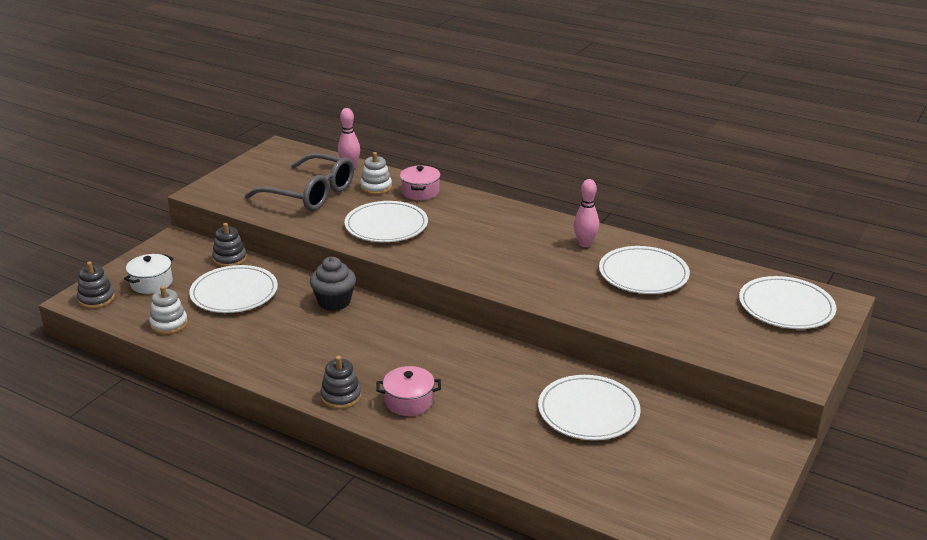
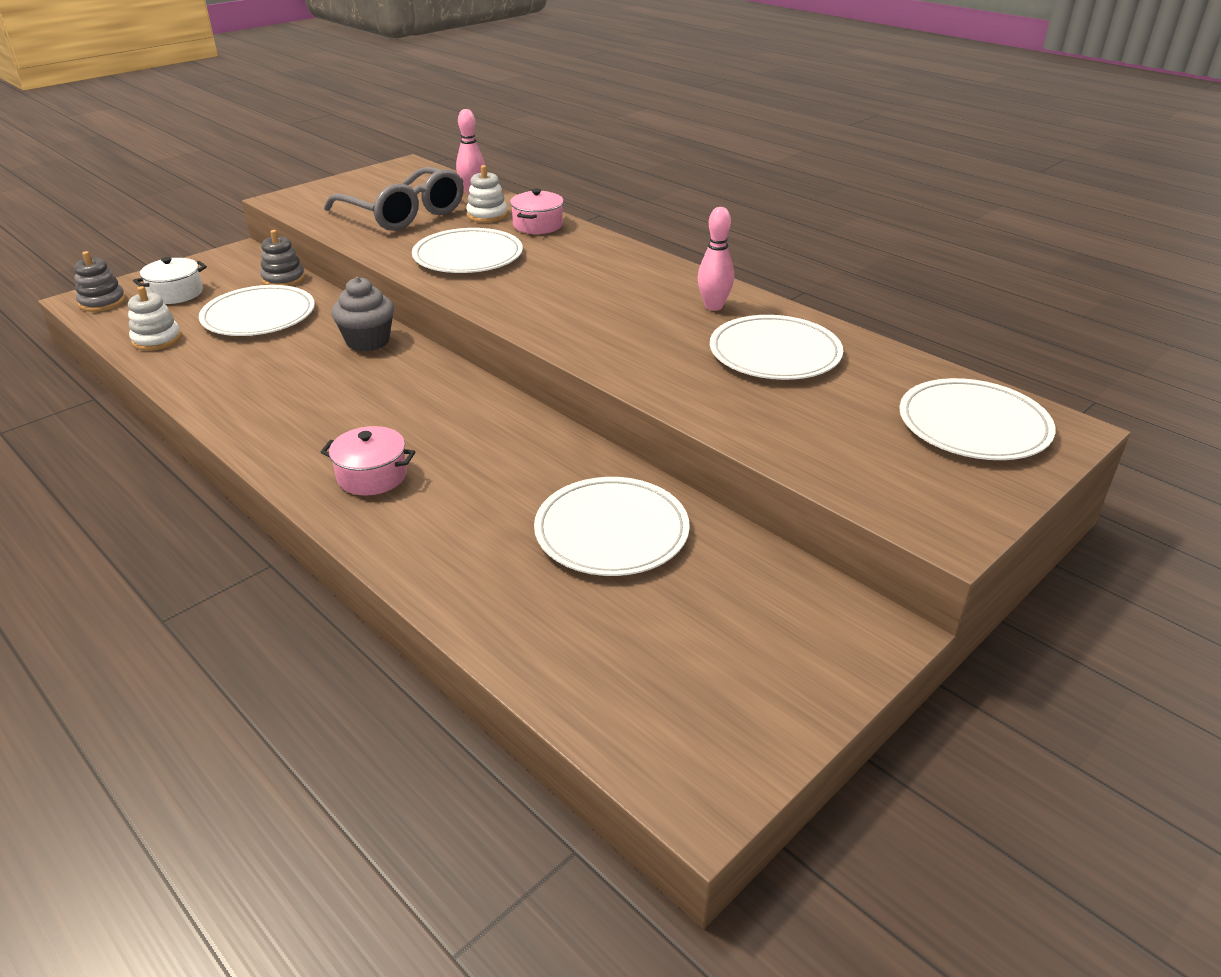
camera: 15 degrees right, 5 degrees up
grey stacking toy [320,356,361,409] -> none

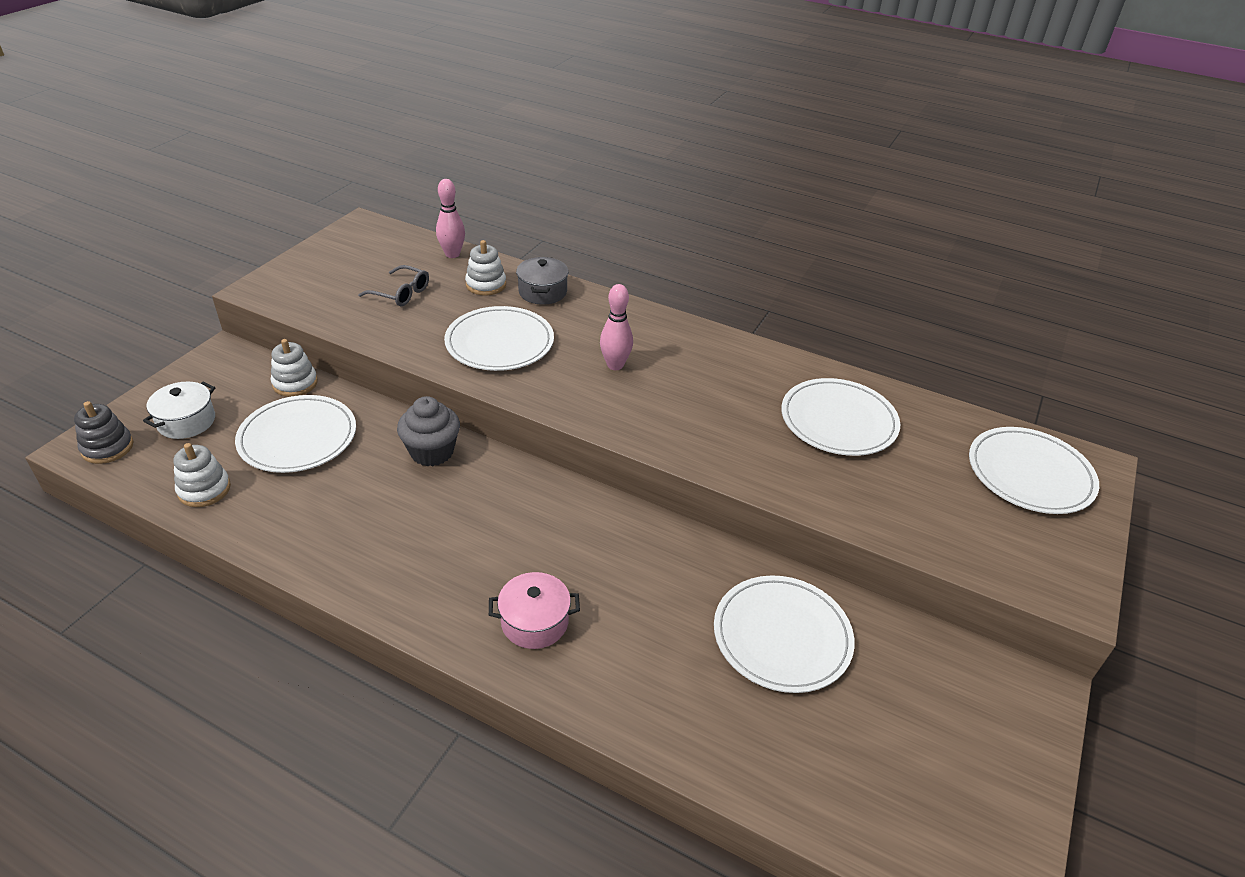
camera: 20 degrees left, 5 degrees up
grey stacking toy [260,230,305,286] -> white stacking toy [271,339,318,397]
grey glasses [324,167,464,231] -> grey glasses [358,265,429,306], size x0.50
pink pot [510,189,564,234] -> grey pot [516,257,569,305]
pink bowling pin [698,207,734,311] -> pink bowling pin moved to [600,284,633,370]

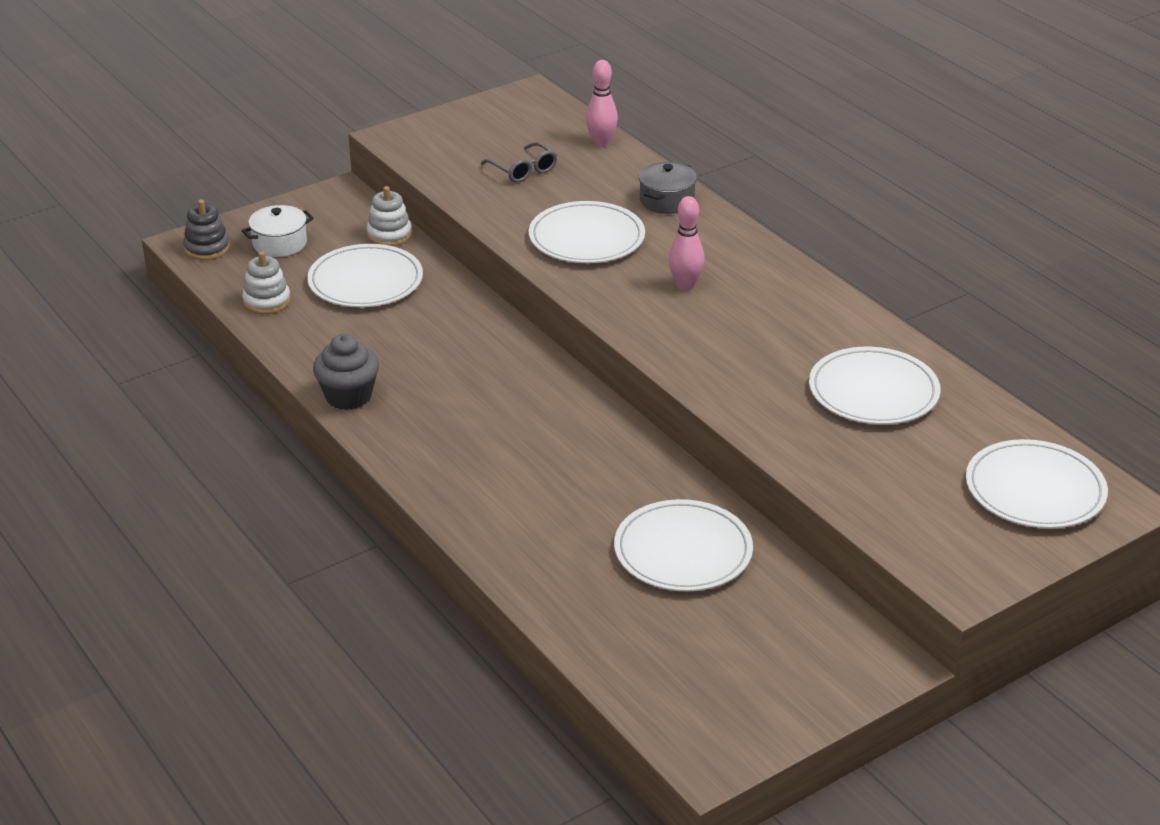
camera: 30 degrees right, 5 degrees down
grey cupcake [397,396,460,466] -> grey cupcake moved to [313,334,379,410]
white stacking toy [465,240,506,296] -> none
pink pot [489,572,580,649] -> none

